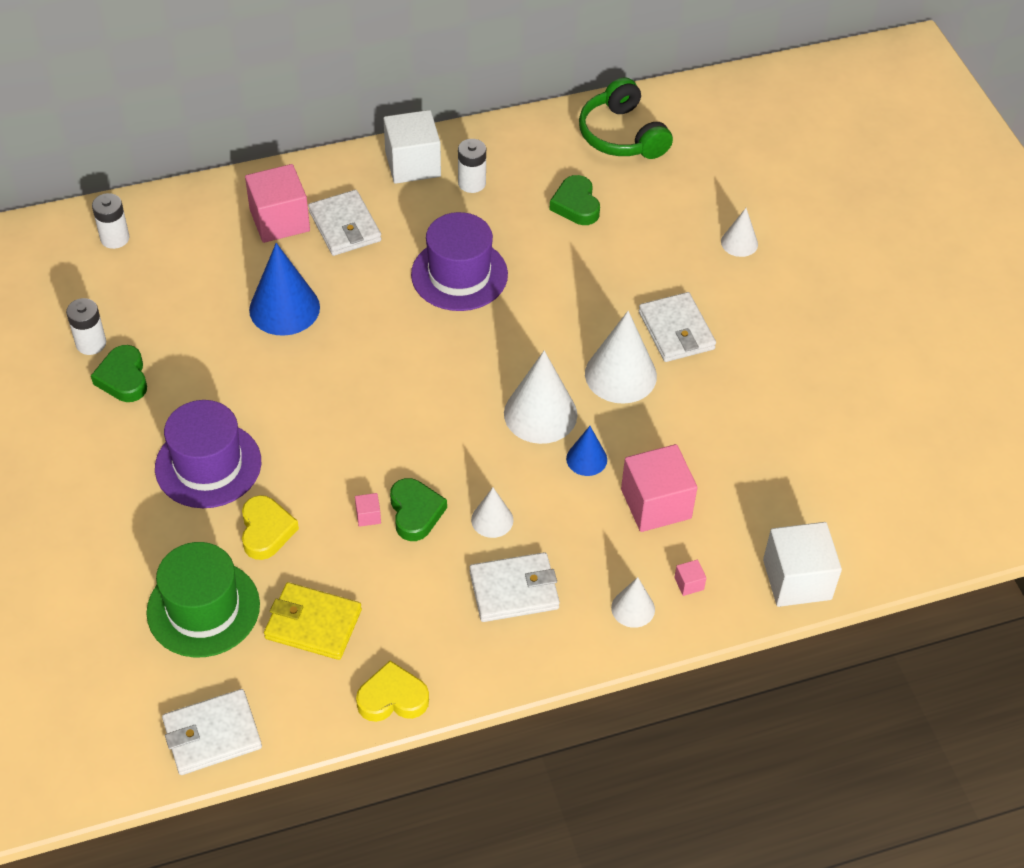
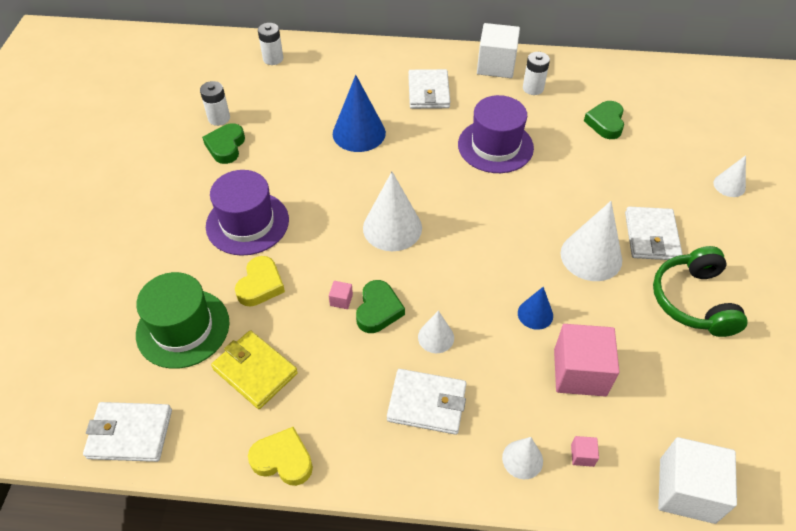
camera: 25 degrees right, 0 degrees up
pink cube [245,164,310,243] -> none
white cone [504,350,577,444] -> white cone moved to [363,172,422,251]
green headphones [579,77,673,159] -> green headphones moved to [653,246,748,337]

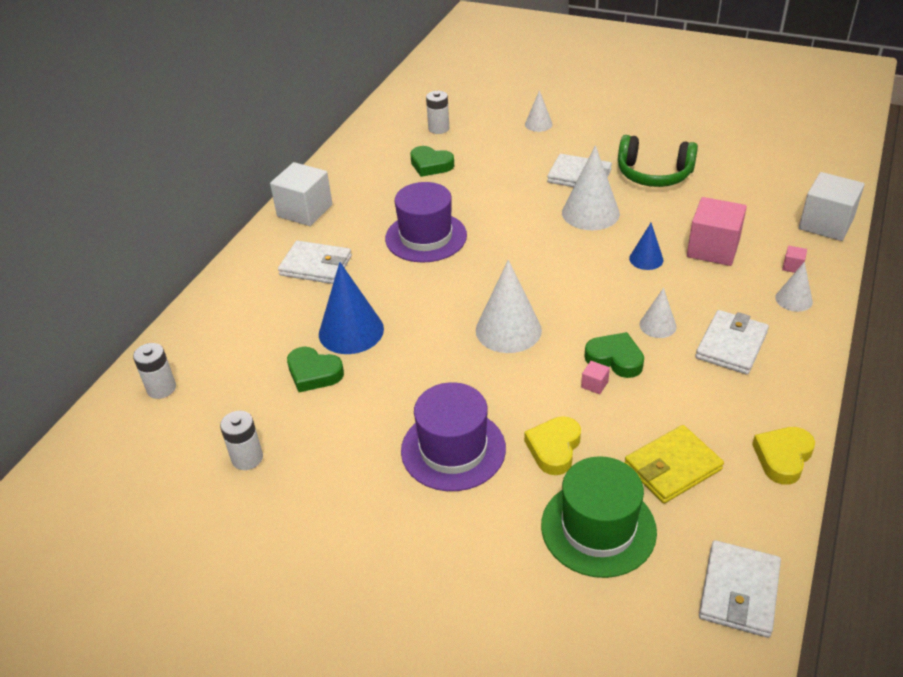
camera: 70 degrees left, 10 degrees down
green heart [202,123,245,164] -> green heart moved to [287,347,344,392]
yellow heart [235,256,285,306] -> yellow heart turned 105 degrees counterclockwise [524,416,581,475]
white battery [523,52,550,95] -> white battery moved to [426,91,449,134]

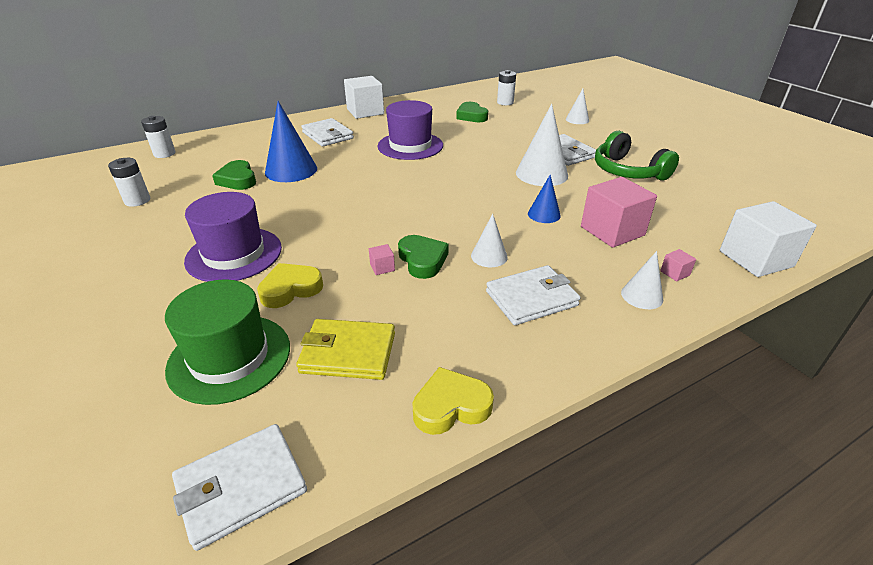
camera: 35 degrees right, 5 degrees down
white cone [476,260,542,353] -> none

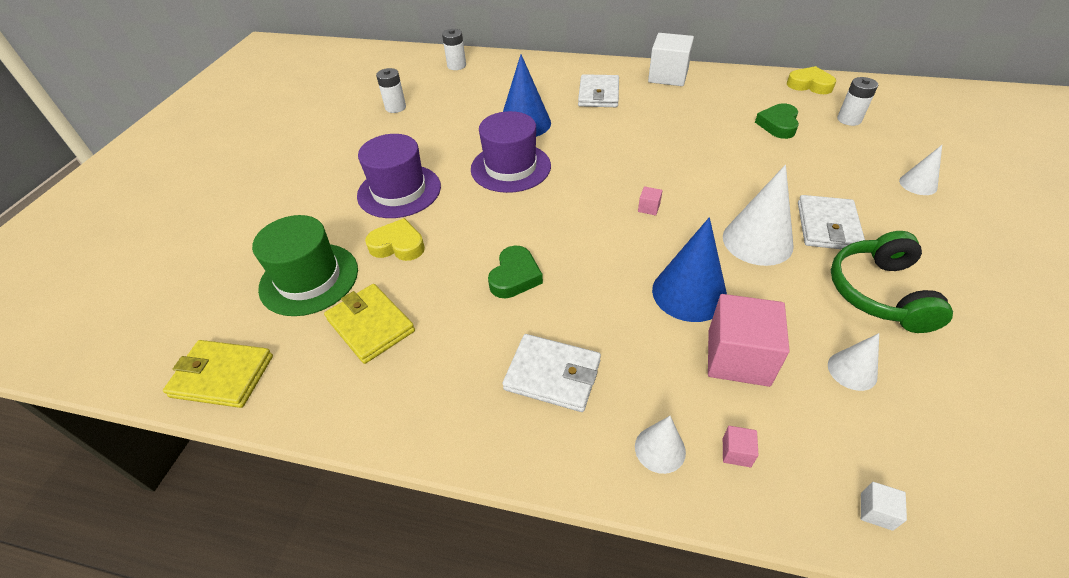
camera: 45 degrees right, 10 degrees up
white wallet [172,424,307,551] -> yellow wallet [163,340,273,408]
green heart [212,160,256,190] -> none
pink cube [369,244,395,275] -> pink cube moved to [638,186,662,216]
purple hat [378,100,443,160] -> purple hat moved to [471,111,551,193]
yellow heart [412,367,494,435] -> yellow heart moved to [787,66,836,94]
white cone [471,214,508,267] -> white cone moved to [828,333,879,391]
blue cone [528,175,561,223] -> blue cone [652,217,727,322], size x1.82
white cube [720,201,817,277] -> white cube [861,482,907,531], size x0.40

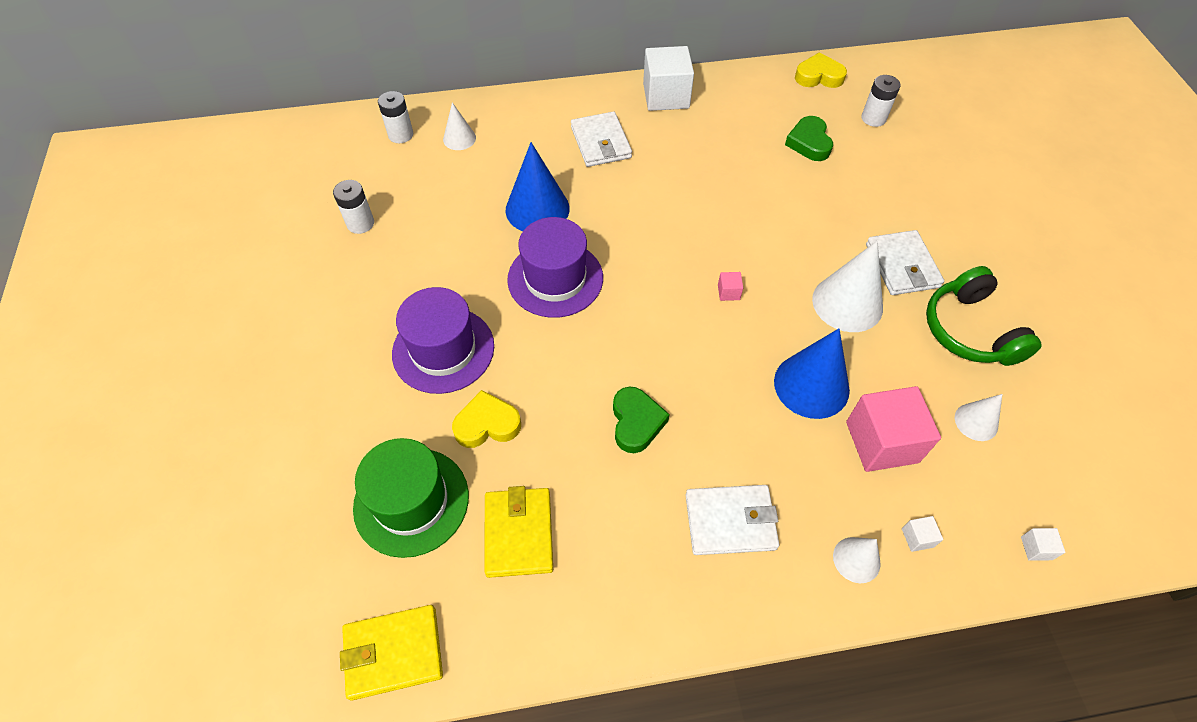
camera: 25 degrees left, 10 degrees up
yellow wallet [324,284,415,364] -> yellow wallet turned 60 degrees clockwise [484,486,553,578]
pink cube [723,426,758,467] -> white cube [902,516,943,552]
white cone [899,145,942,195] -> white cone moved to [443,102,476,150]

